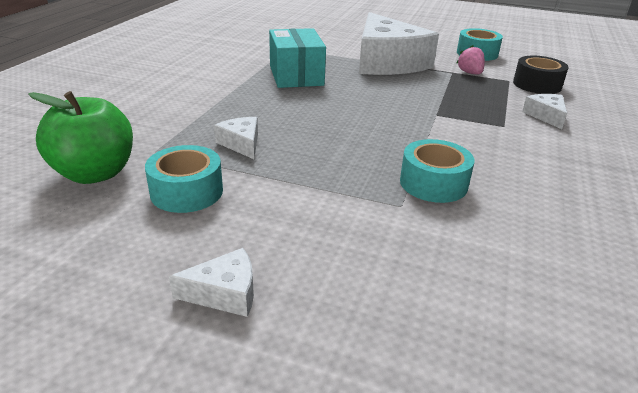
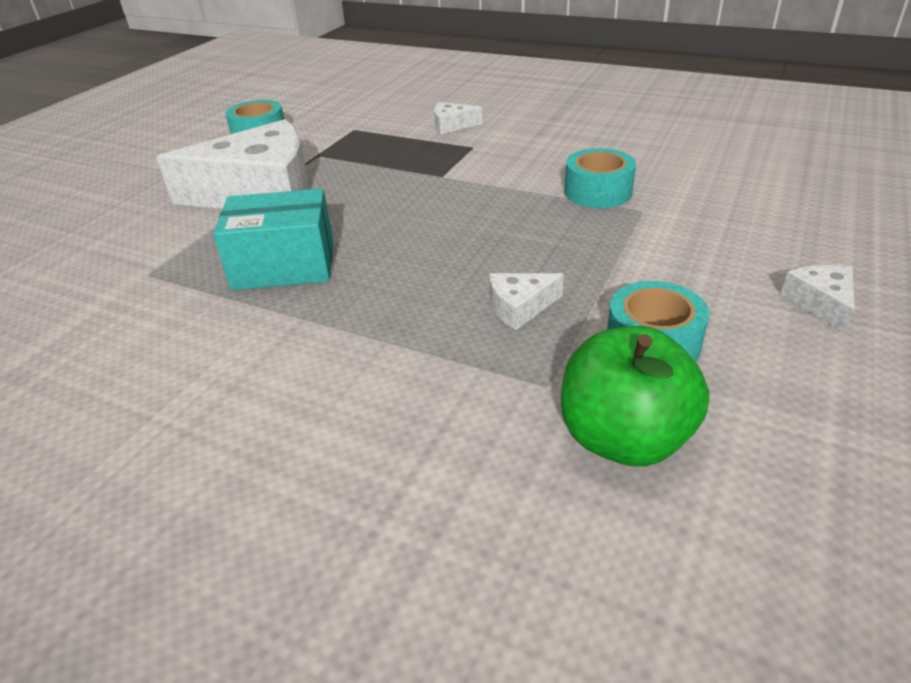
camera: 80 degrees left, 5 degrees up
pink strawberry [456,45,485,75] -> none
black tape [513,56,569,94] -> none

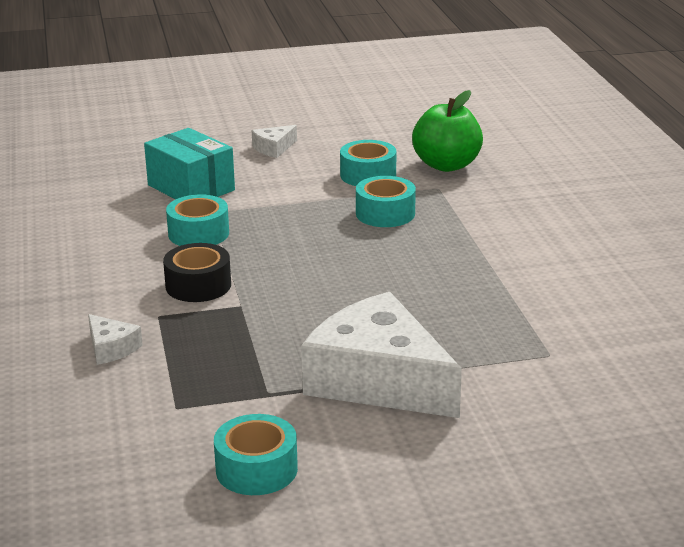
camera: 130 degrees left, 10 degrees down
turquoise box [213,189,334,290] -> turquoise box moved to [144,128,235,199]
white cheese [489,273,564,330] -> turquoise tape [356,176,416,227]
none -> black tape [163,243,231,302]

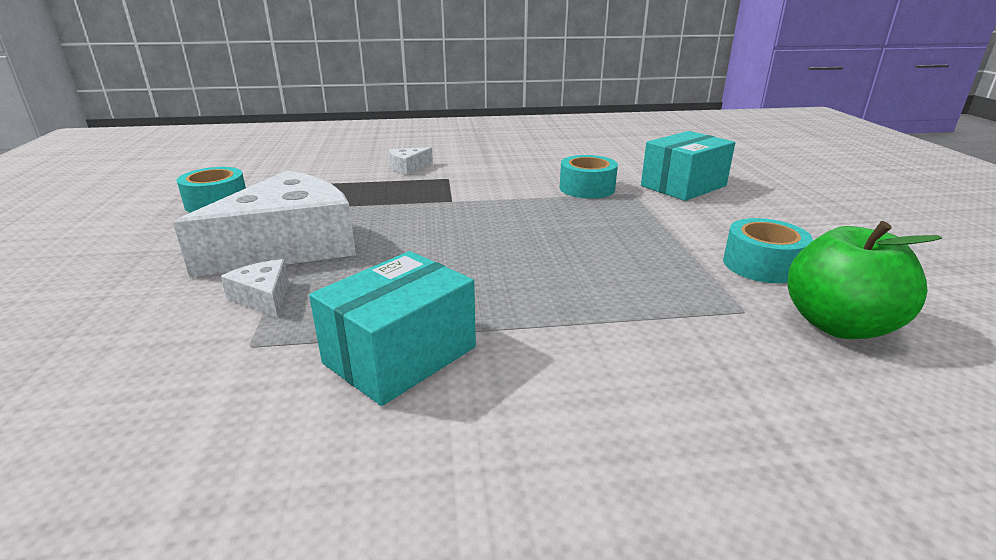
camera: 95 degrees right, 0 degrees up
black tape [163,243,231,302] -> none
white cheese [252,125,297,158] -> white cheese moved to [221,259,289,318]
turquoise tape [356,176,416,227] -> none
none -> turquoise box [309,251,476,406]

